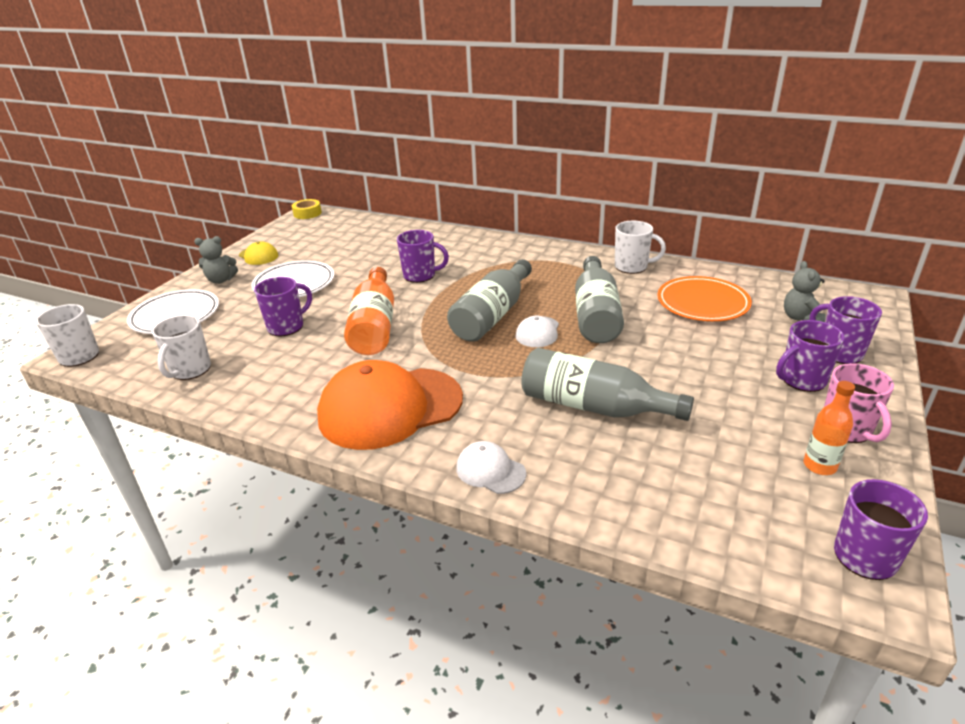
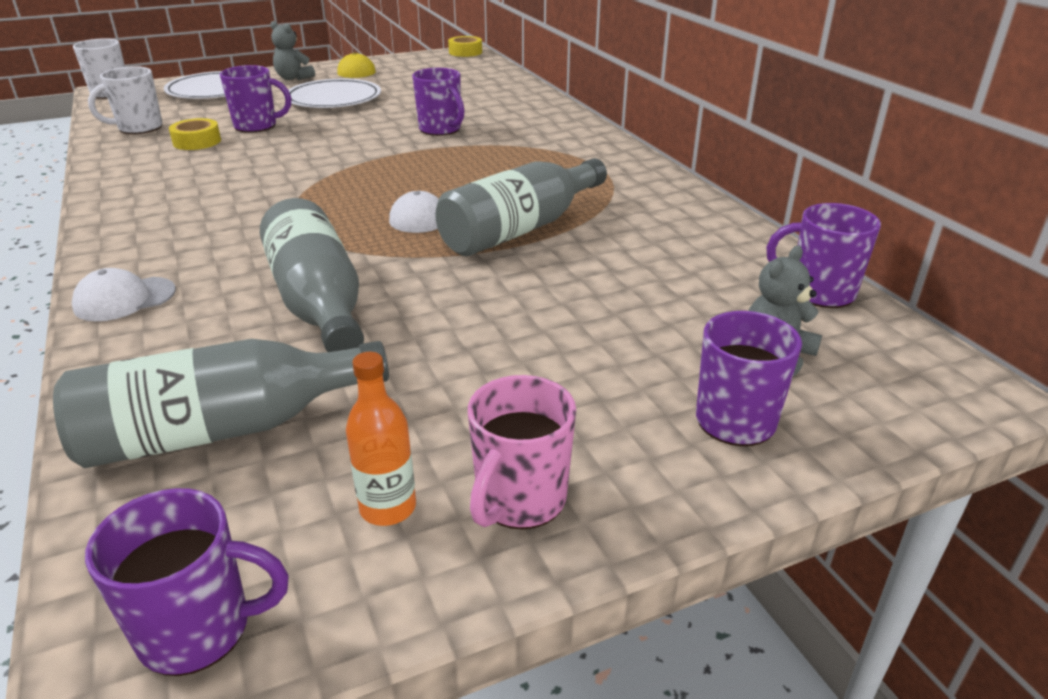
camera: 40 degrees right, 0 degrees up
orange cap [317,360,463,450] -> none
orange bottle [344,267,394,355] -> none
grey bottle [447,259,532,342] -> grey bottle moved to [53,339,389,468]
white cap [456,441,526,494] -> white cap turned 105 degrees counterclockwise [72,268,176,321]
white mug [615,221,666,274] -> none
orange plate [657,276,752,321] -> none
purple mug [776,320,845,392] -> purple mug moved to [767,203,881,308]
none -> yellow tape [169,118,221,150]

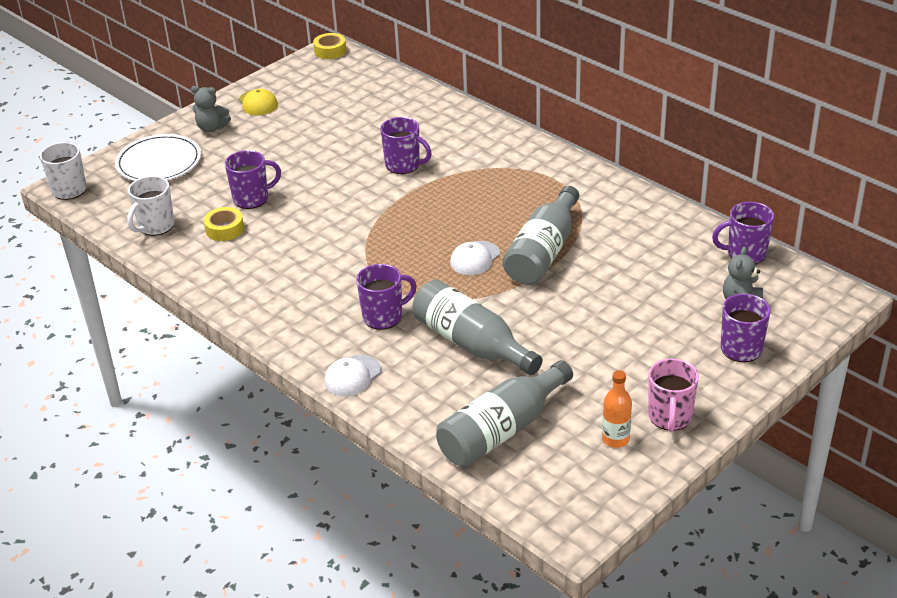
camera: 20 degrees left, 5 degrees up
purple mug [85,488,289,676] -> purple mug moved to [356,264,417,330]
white plate [284,79,381,108] -> none

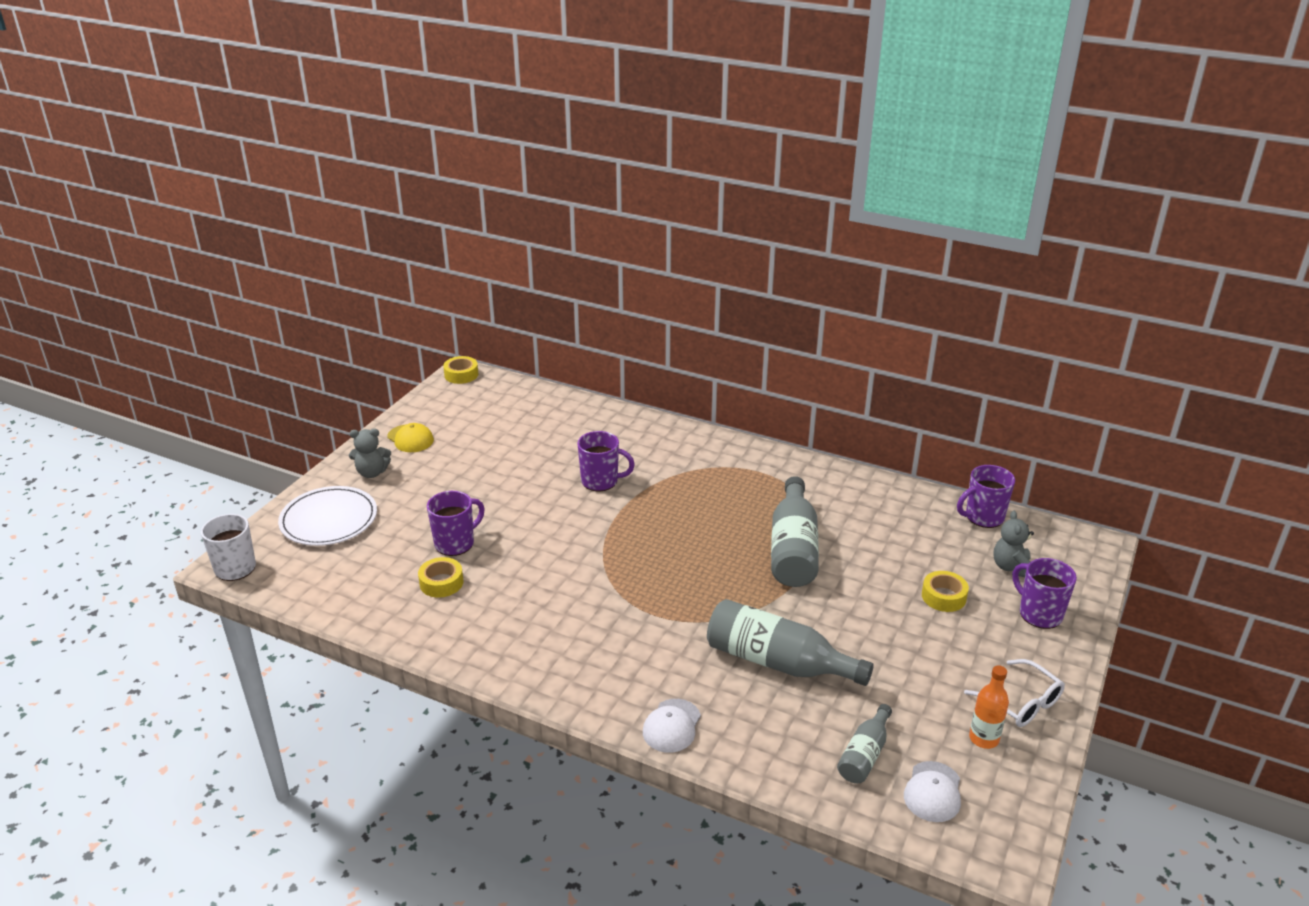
camera: 20 degrees left, 5 degrees down
white mug [127,176,175,236] -> none
purple mug [356,264,417,330] -> none
grey bottle [436,360,573,467] -> grey bottle [837,704,892,783], size x0.55
white cap [450,241,500,275] -> white cap moved to [904,761,961,822]
pink mug [648,358,699,432] -> white glasses [964,659,1065,727]
none -> yellow tape [922,571,969,612]

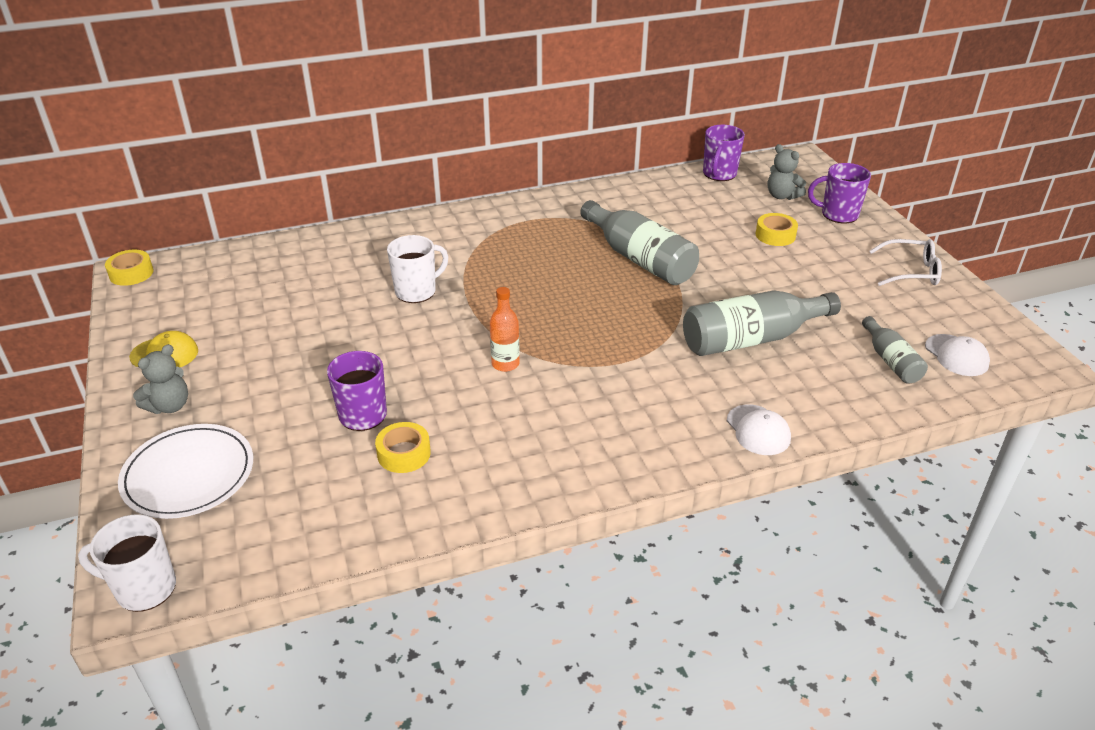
camera: 45 degrees left, 5 degrees up
purple mug [577,431,635,491] -> white mug [387,235,448,303]
orange bottle [969,665,1009,749] -> orange bottle moved to [490,287,520,372]

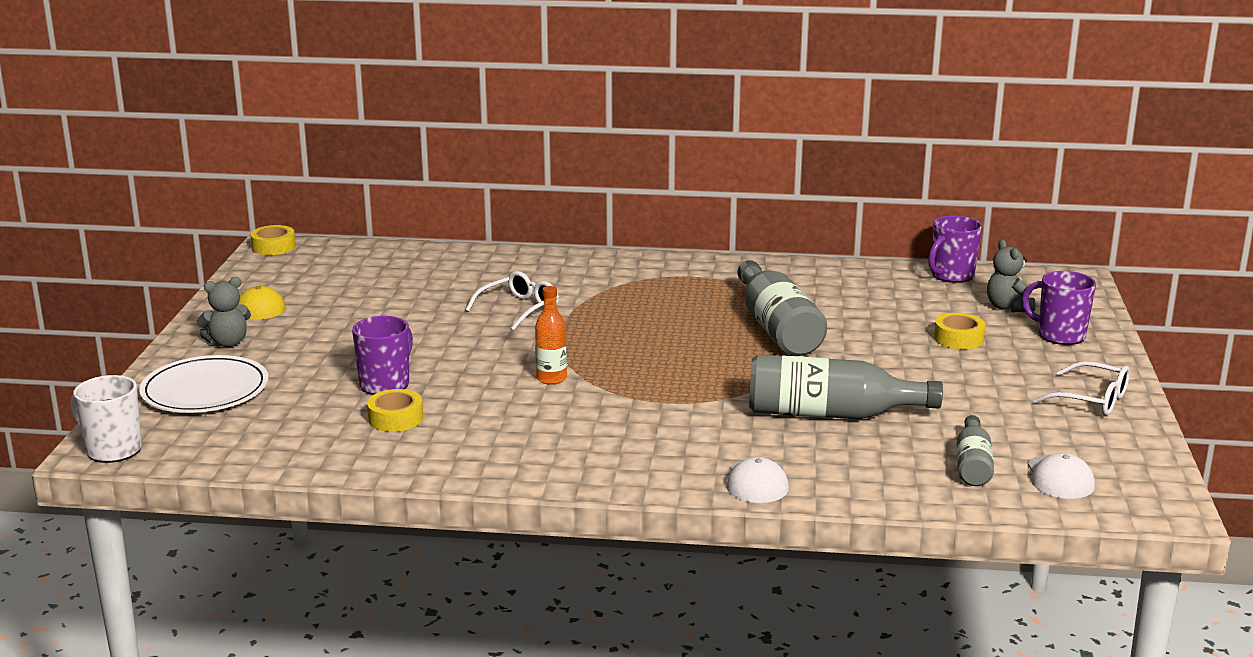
camera: 25 degrees right, 15 degrees down
white mug [387,235,448,303] -> white glasses [465,271,559,331]

